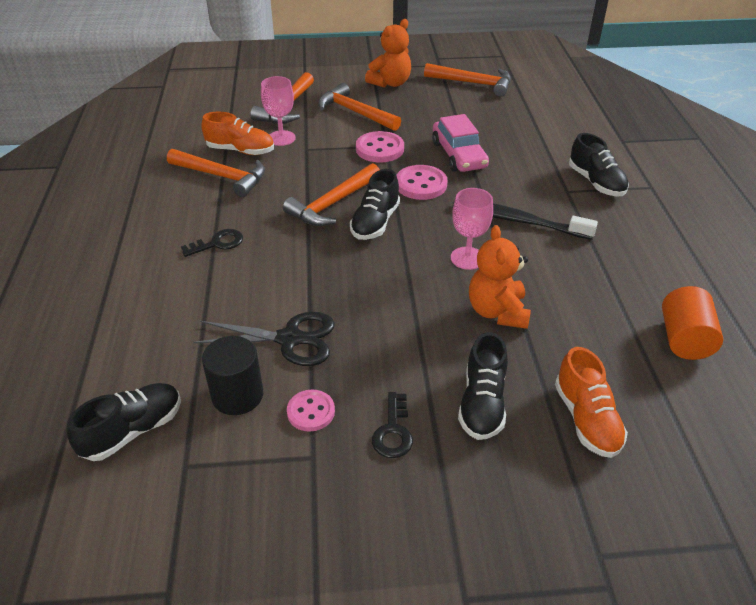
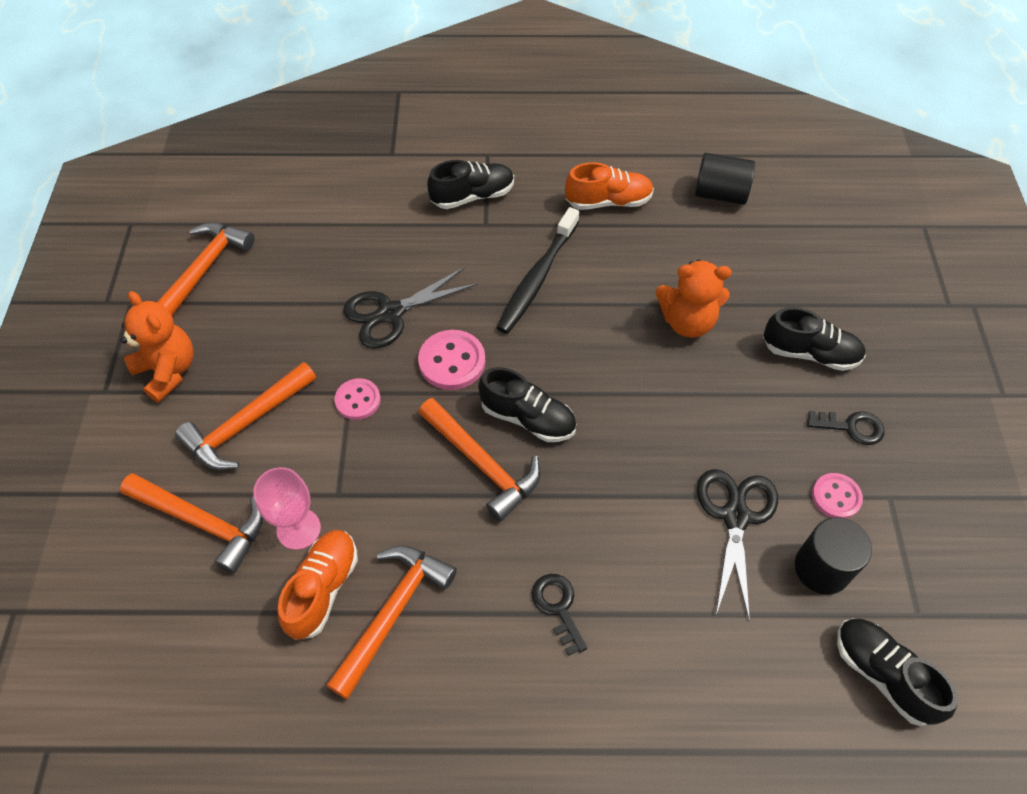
camera: 85 degrees left, 15 degrees up
pink button [356,131,404,163] -> pink button [334,378,381,420], size x0.66
pink car [432,114,489,172] -> black scissors [343,267,478,349]
pink goblet [451,188,493,270] -> none
orange shoe [555,347,628,458] -> orange shoe moved to [565,162,654,210]
orange cylinder [662,286,723,360] -> black cylinder [695,153,755,205]

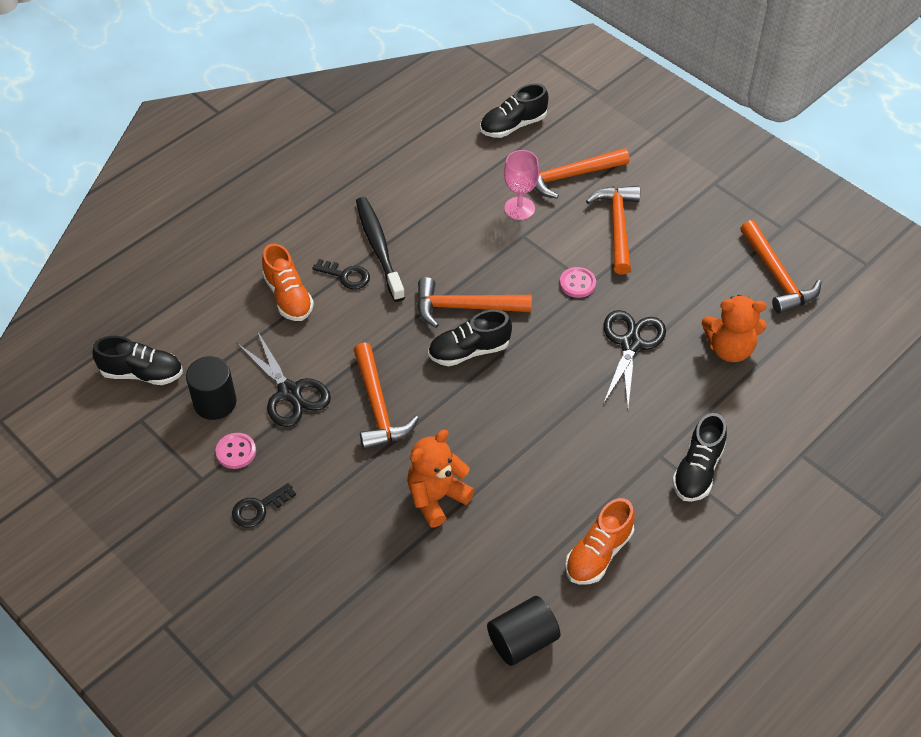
camera: 135 degrees right, 5 degrees down
orange teddy bear [121,291,194,403] -> orange teddy bear moved to [702,295,767,362]
orange shoe [278,530,358,640] -> orange shoe moved to [262,243,314,321]
orange hammer [326,545,457,699] -> orange hammer moved to [354,342,419,450]
pink button [418,330,485,390] -> none
black toothbrush [496,207,579,334] -> black toothbrush moved to [356,197,405,302]
black shoe [763,307,866,371] -> black shoe moved to [480,83,549,138]

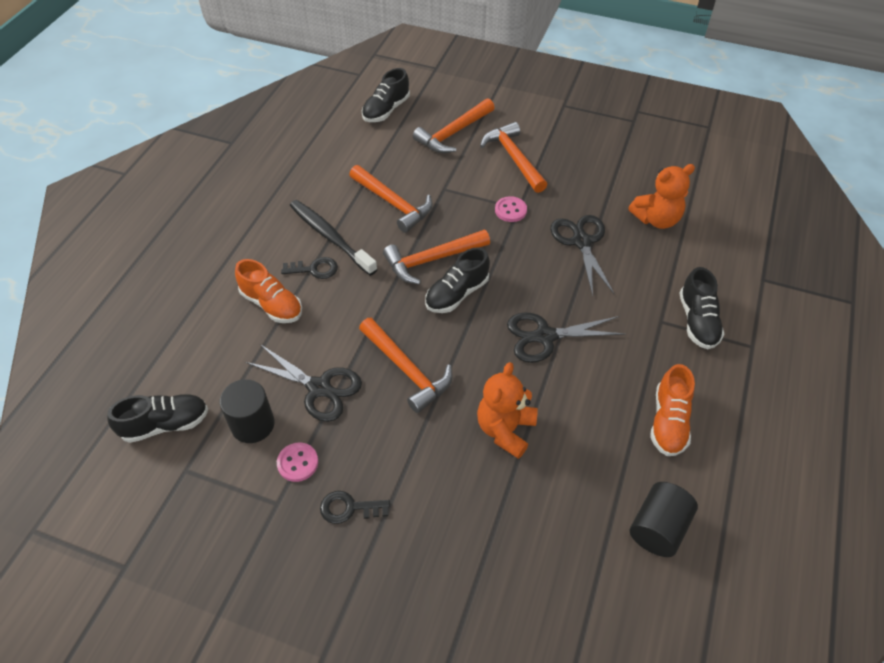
camera: 25 degrees left, 0 degrees up
black key [232,483,296,528] -> black key turned 60 degrees clockwise [320,491,390,524]
pink goblet [504,150,539,220] -> none
orange hammer [740,220,821,314] -> orange hammer moved to [349,165,433,233]
none -> black scissors [507,312,626,363]

